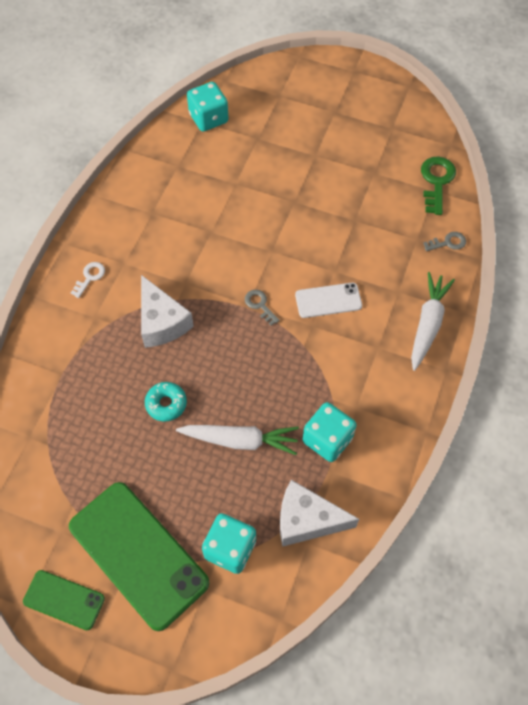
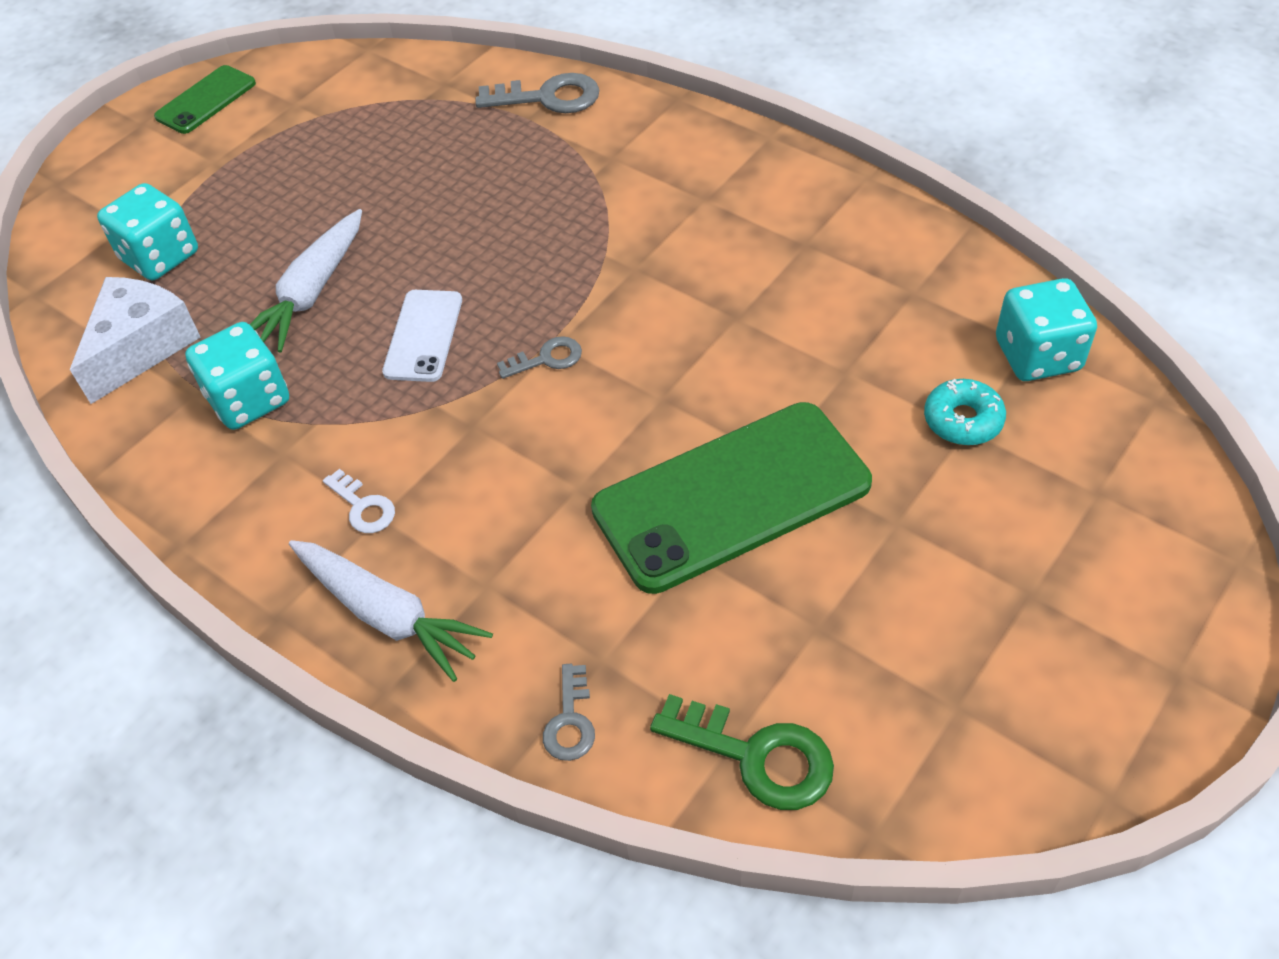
camera: 110 degrees right, 10 degrees down
green phone [69,482,209,631] -> green phone moved to [591,402,872,594]
white key [71,262,105,298] -> white key moved to [323,469,395,533]
white cheese [141,275,194,348] -> none
turquoise donut [145,382,187,422] -> turquoise donut moved to [924,379,1006,445]
white phone [295,283,362,318] -> white phone moved to [382,290,462,382]
none -> grey key [476,73,599,113]

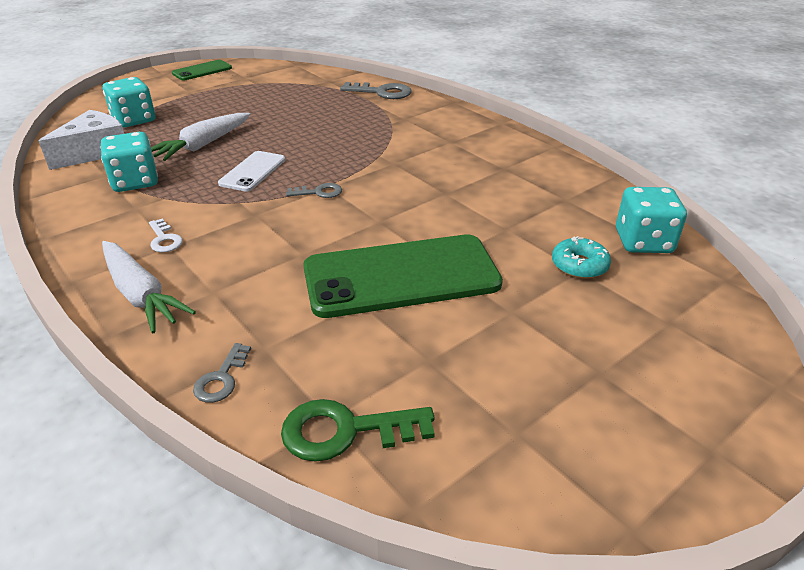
camera: 10 degrees right, 15 degrees down
green key [650,694,834,810] -> green key turned 135 degrees clockwise [281,399,435,462]

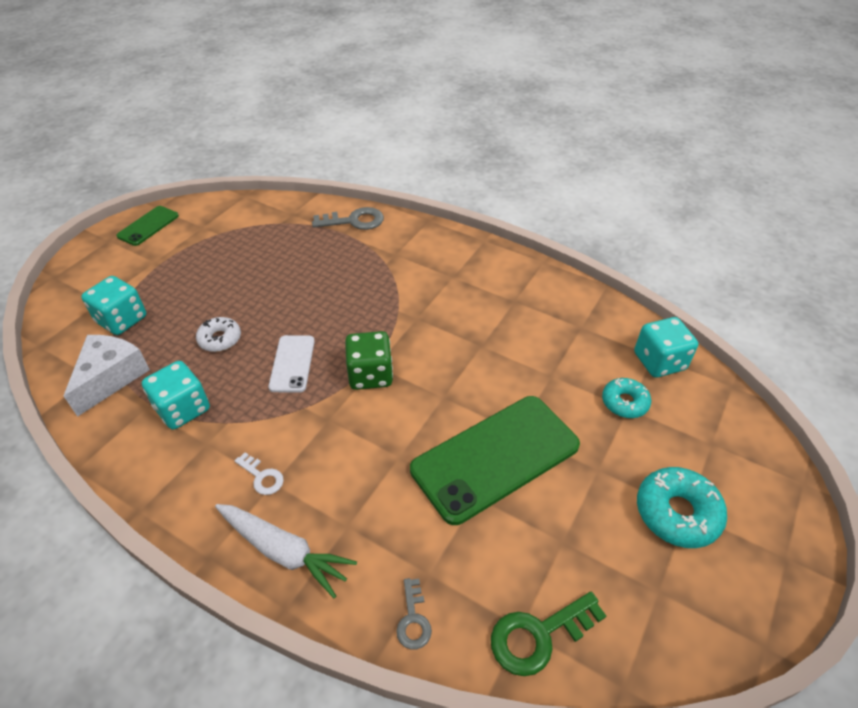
camera: 20 degrees left, 10 degrees up
white carrot [151,113,250,161] -> white donut [196,317,241,352]
grey key [286,183,342,198] -> green dice [345,331,393,390]
none -> turquoise donut [637,467,727,548]

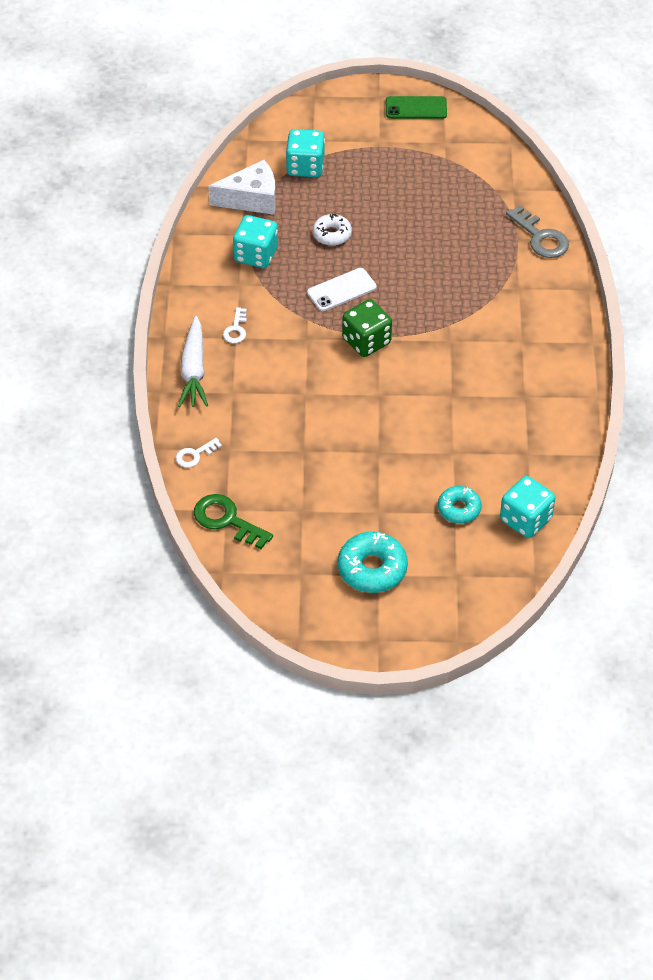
camera: 60 degrees right, 5 degrees up
grey key [396,578,432,650] -> white key [176,438,222,468]
green phone [410,396,580,525] -> none

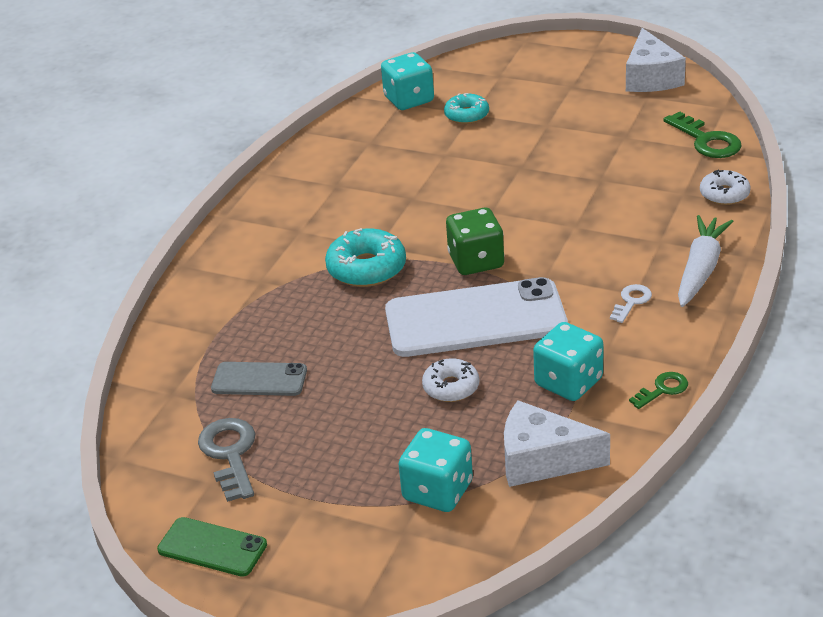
camera: 155 degrees left, 15 degrees down
white key [176,438,222,468] -> white donut [700,169,751,205]
white phone [307,268,377,311] -> white phone [385,277,568,357], size x1.97
turquoise donut [338,532,408,593] -> turquoise donut moved to [325,228,406,287]
grey key [506,205,569,258] -> grey key moved to [198,418,255,502]
none -> grey phone [211,362,307,396]
none -> white cheese [626,28,686,92]
none -> green key [629,372,688,409]

